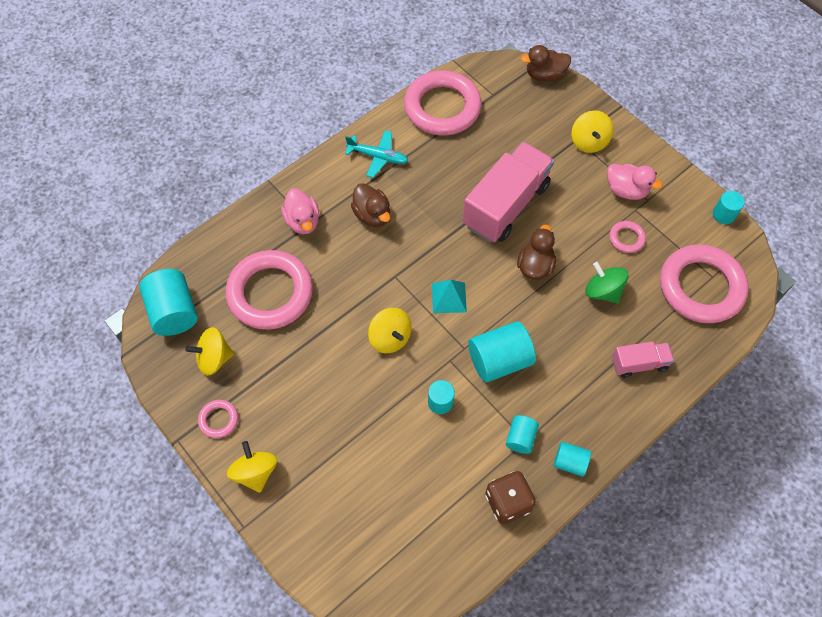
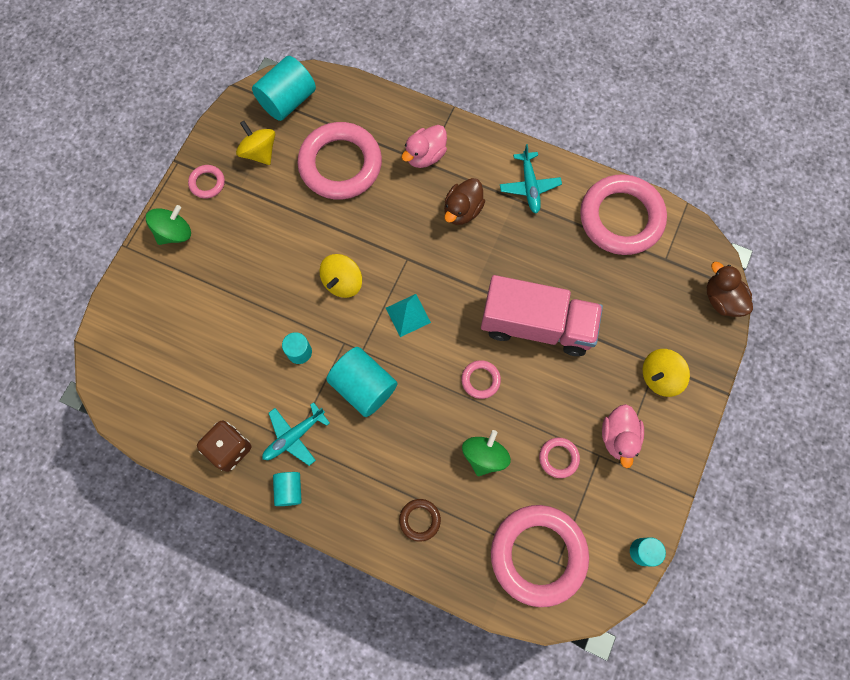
camera: 65 degrees right, 10 degrees up
yellow spinning top [227,441,277,493] -> green spinning top [146,205,191,245]
turquoise cylinder [506,415,539,454] -> turquoise plane [262,402,330,466]
brown duck [517,225,556,280] -> pink ring [461,360,501,399]
pink truck [612,341,674,378] -> brown ring [399,499,441,542]

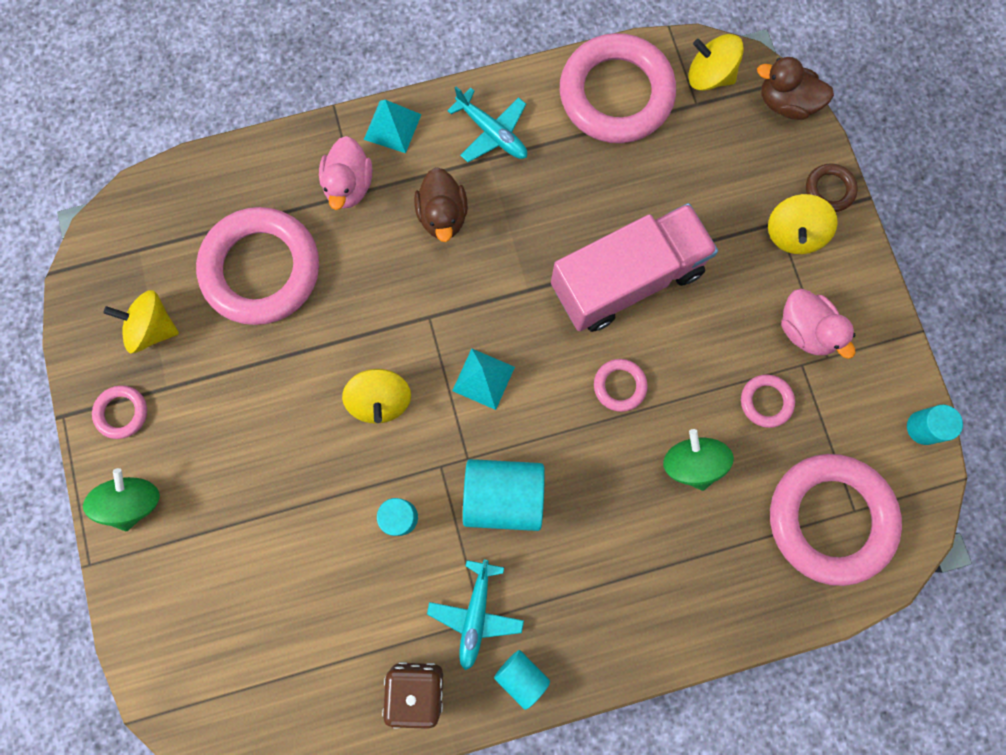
camera: 40 degrees left, 5 degrees up
turquoise cylinder [252,56,316,121] -> none
brown ring [399,499,441,542] -> brown ring moved to [806,163,858,212]
none -> turquoise pyramid [364,100,421,153]
none -> yellow spinning top [688,34,744,91]

